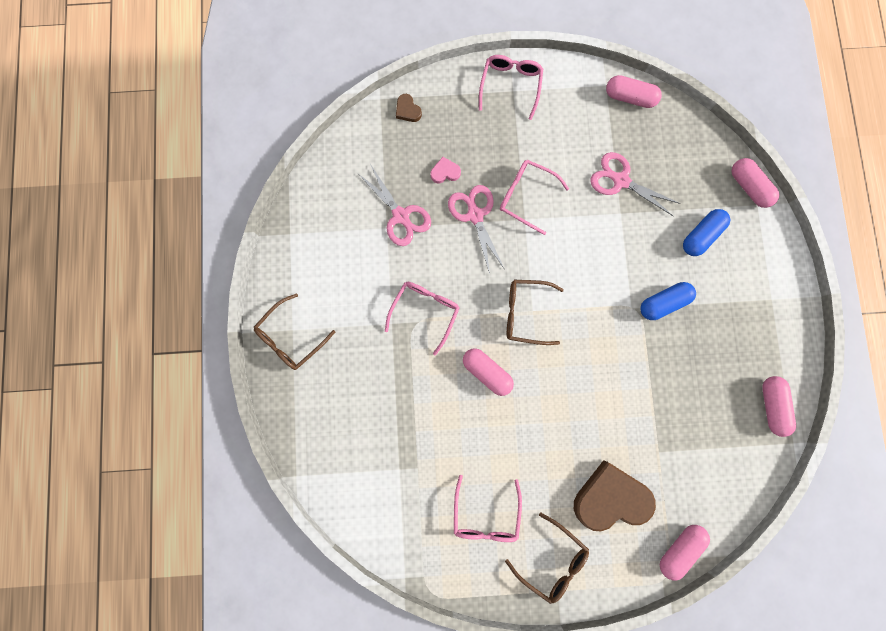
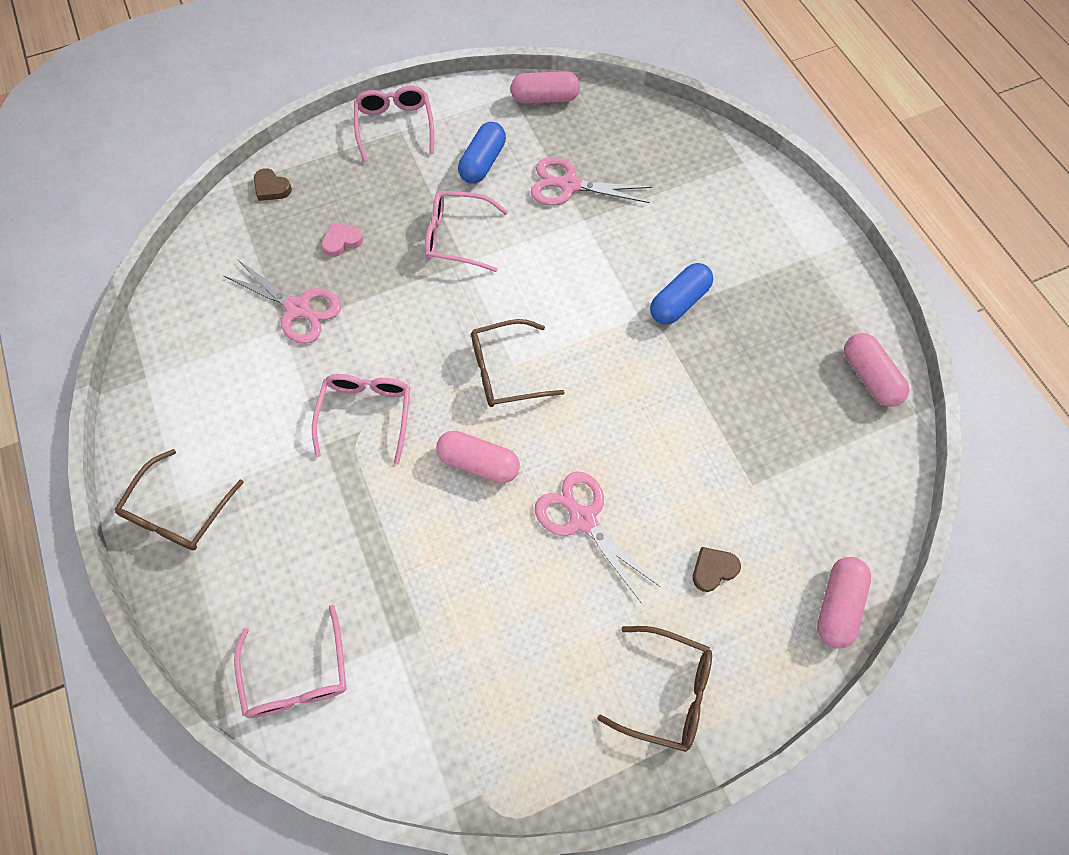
camera: 20 degrees left, 15 degrees down
pink scissors [448,185,505,274] -> pink scissors moved to [535,471,660,602]
pink glasses [454,475,522,542] -> pink glasses moved to [234,605,346,718]
brown heart [574,460,656,531] -> brown heart [693,547,741,592], size x0.43
blue capsule [683,209,731,256] -> blue capsule moved to [458,122,506,183]
pink capsule [732,158,779,208] -> none

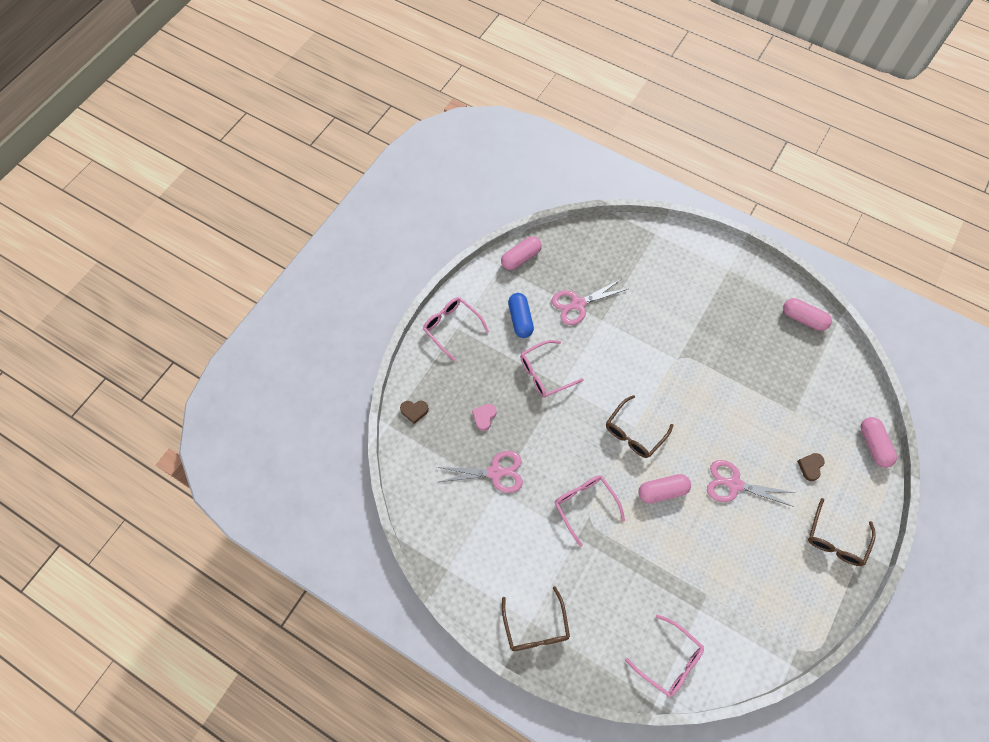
camera: 35 degrees left, 0 degrees up
brown glasses [597,626,712,752] -> brown glasses turned 135 degrees clockwise [808,498,876,566]
blue capsule [650,263,713,325] -> none

